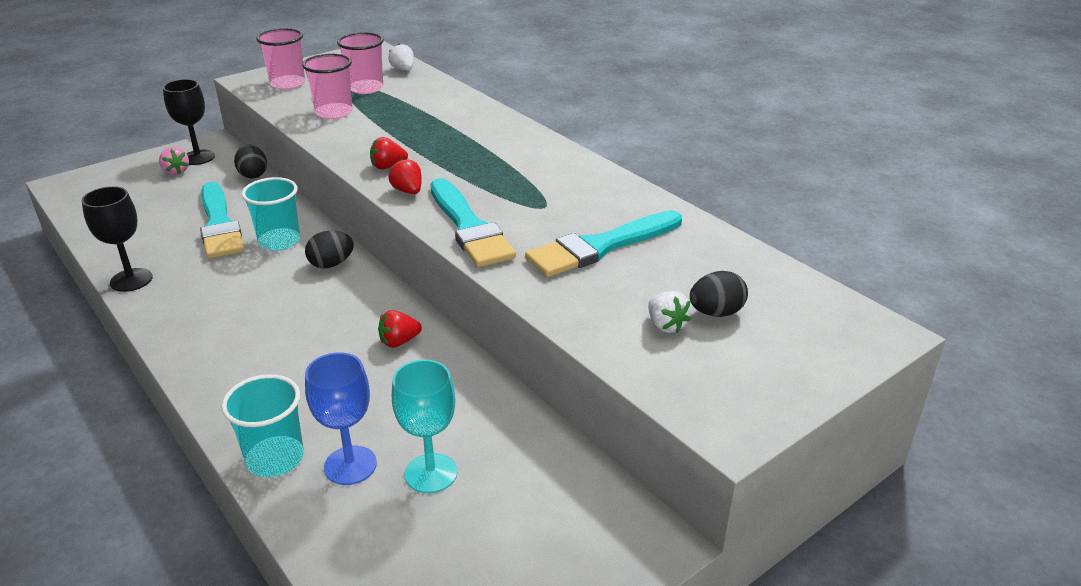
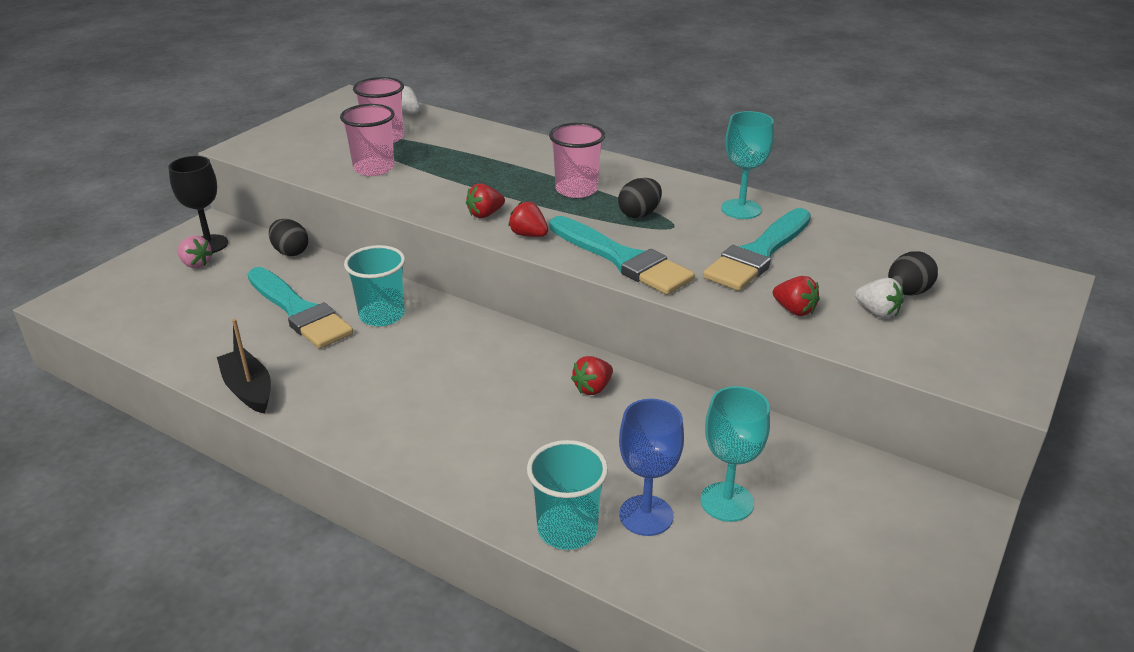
camera: 20 degrees left, 0 degrees up
black goblet [82,186,153,292] -> black boat [217,319,271,413]
pink cup [256,28,305,89] -> pink cup moved to [549,123,605,198]
black egg [305,231,354,268] -> black egg moved to [618,178,662,218]
none -> turquoise goblet [721,111,774,219]
none -> red strawberry [773,276,820,316]

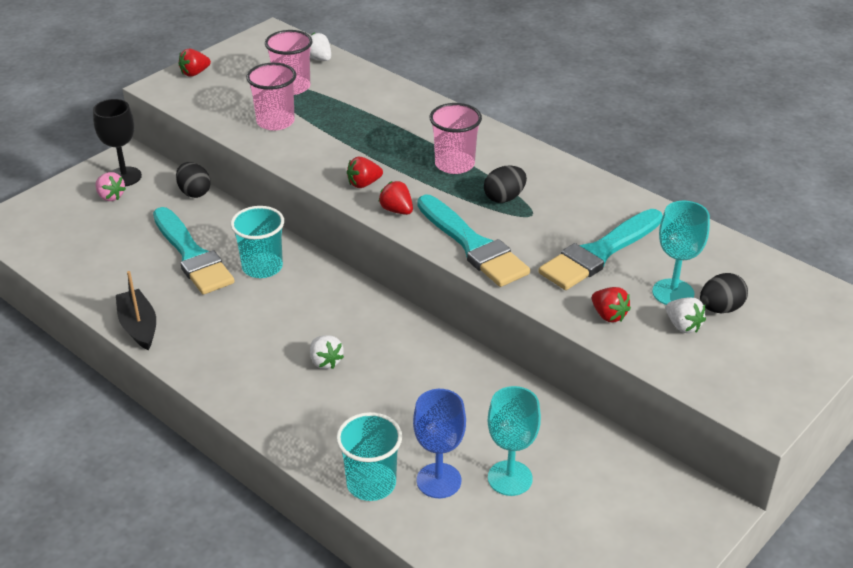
camera: 10 degrees right, 5 degrees up
red strawberry [571,356,613,395] -> red strawberry moved to [178,49,211,77]
turquoise goblet [721,111,774,219] -> turquoise goblet moved to [652,201,710,305]
none -> white strawberry [310,335,344,369]

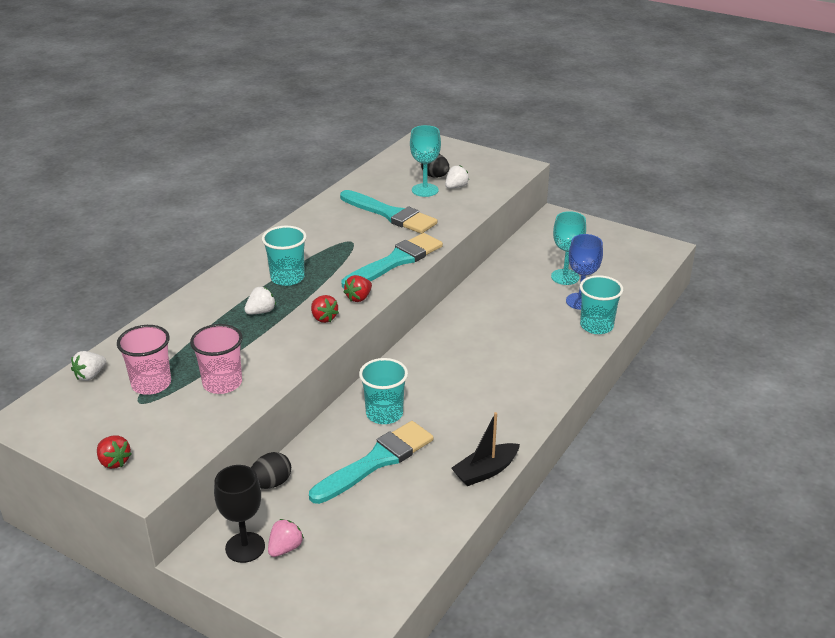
camera: 100 degrees left, 5 degrees down
white strawberry [310,335,344,369] -> white strawberry moved to [244,287,276,314]
pink cup [430,103,482,174] -> turquoise cup [262,226,307,286]
black egg [484,165,527,203] -> none
red strawberry [592,287,631,322] -> none

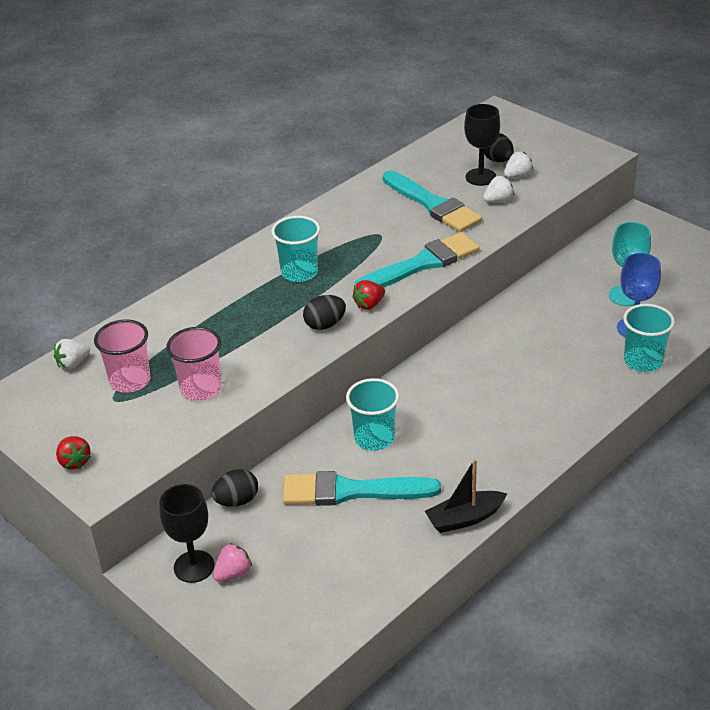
camera: 15 degrees right, 5 degrees up
white strawberry [244,287,276,314] -> white strawberry moved to [483,176,514,202]
turquoise brush [309,421,434,504] -> turquoise brush turned 150 degrees counterclockwise [283,471,441,506]
red strawberry [311,295,339,323] -> black egg [303,295,346,330]
turquoise goblet [410,125,441,197] -> black goblet [464,104,500,186]

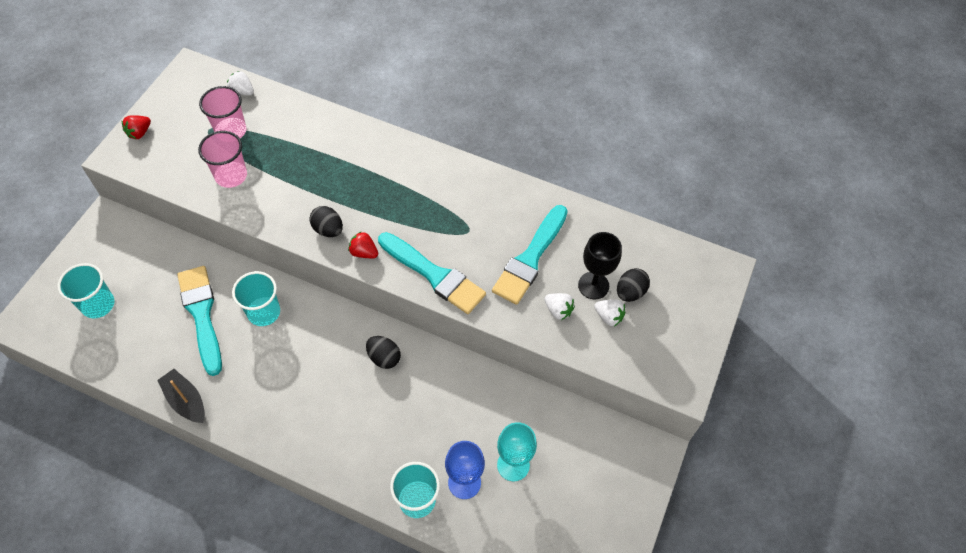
camera: 65 degrees right, 20 degrees up
black goblet [160,484,215,583] -> none
black egg [212,469,258,507] -> black egg moved to [366,336,401,369]
pink strawberry [213,543,252,582] -> none
turquoise cup [271,216,320,282] -> turquoise cup moved to [57,263,114,318]

